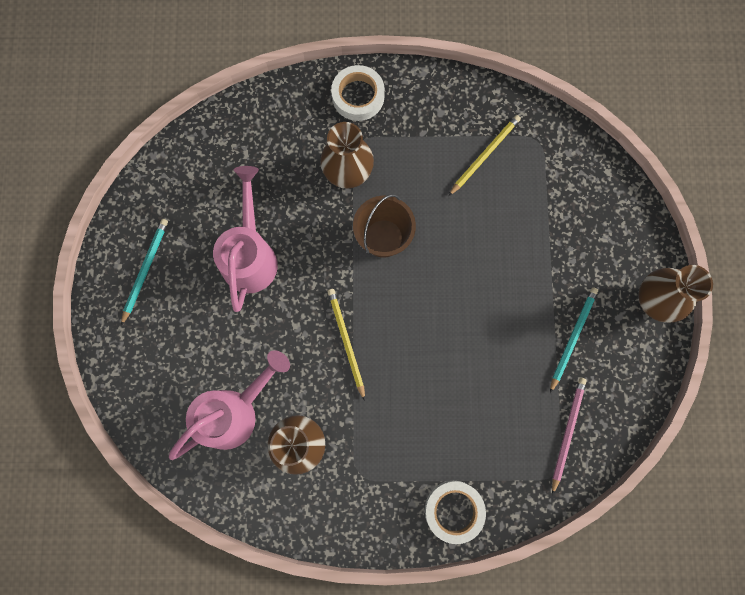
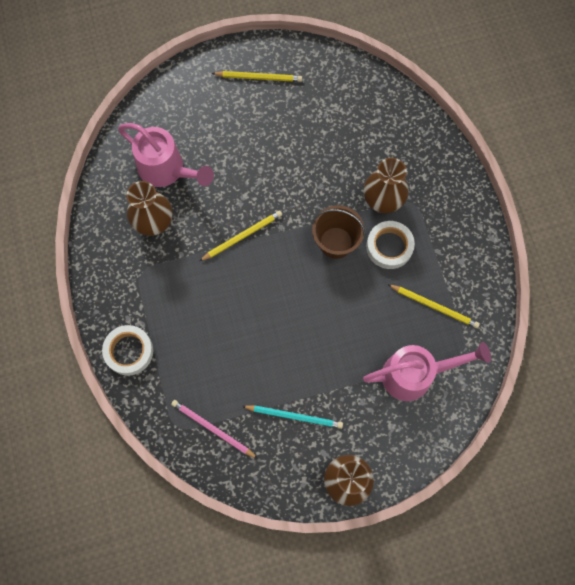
camera: 75 degrees right, 5 degrees down
turquoise pencil [121,219,168,326] -> yellow pencil [212,71,302,82]
pink watering can [213,166,278,312] -> pink watering can moved to [363,342,491,401]
white tape [331,65,385,121] -> white tape moved to [366,221,415,269]
pink pencil [552,378,587,495] -> pink pencil turned 150 degrees counterclockwise [171,400,258,459]

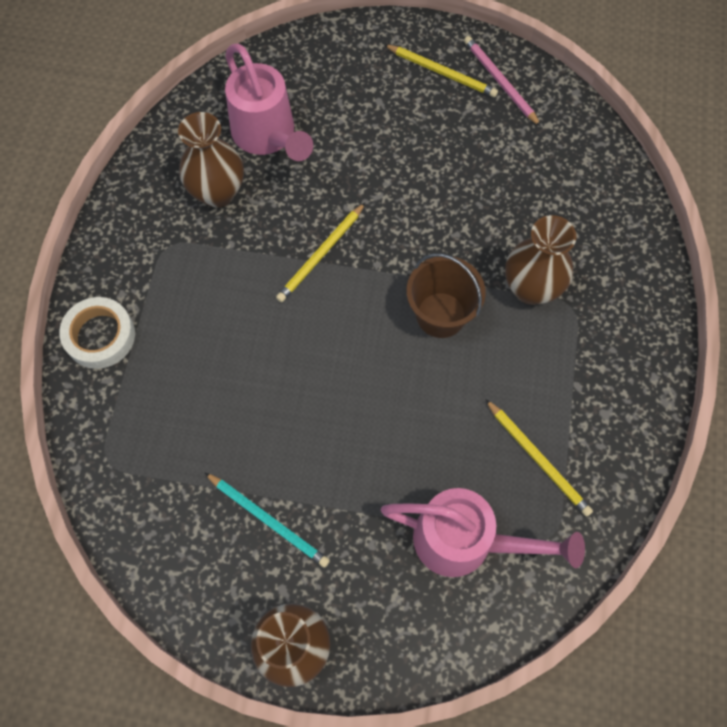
camera: 25 degrees right, 5 degrees down
pink pencil [171,400,258,459] -> pink pencil moved to [464,36,541,127]
yellow pencil [199,210,282,261] -> yellow pencil turned 135 degrees clockwise [276,203,365,302]
white tape [366,221,415,269] -> none

